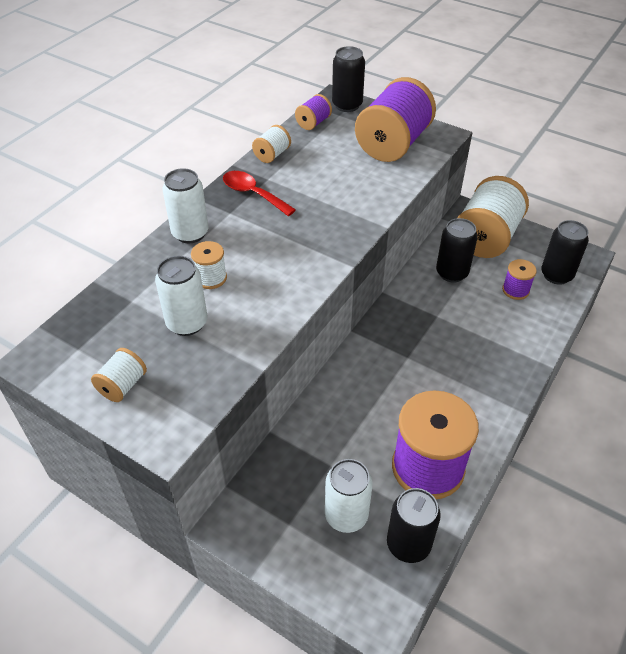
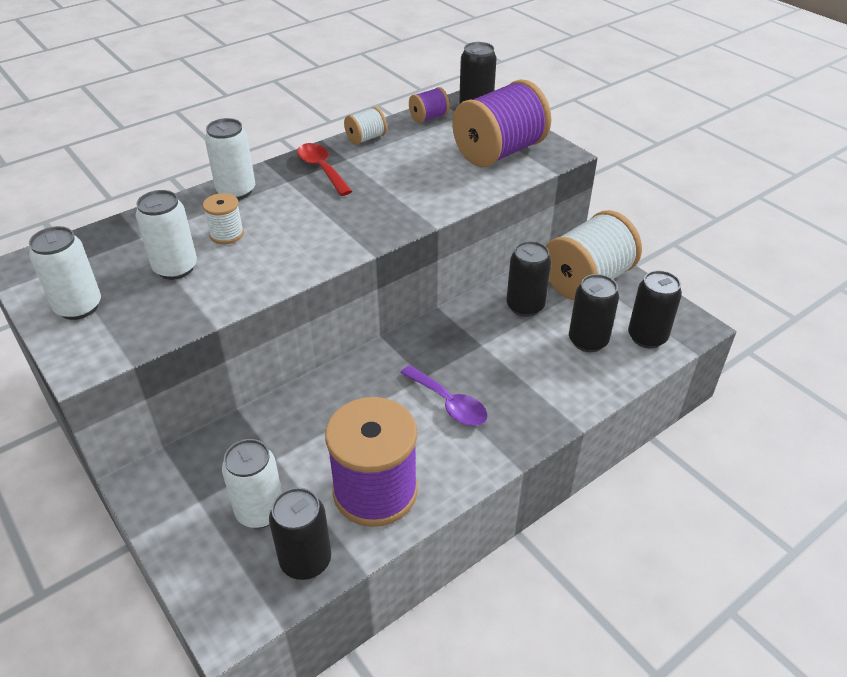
camera: 20 degrees right, 5 degrees down
white spool [91,348,147,402] -> white can [29,226,101,320]
purple spool [502,259,537,300] -> black can [569,274,619,352]
none -> purple spoon [401,365,488,426]

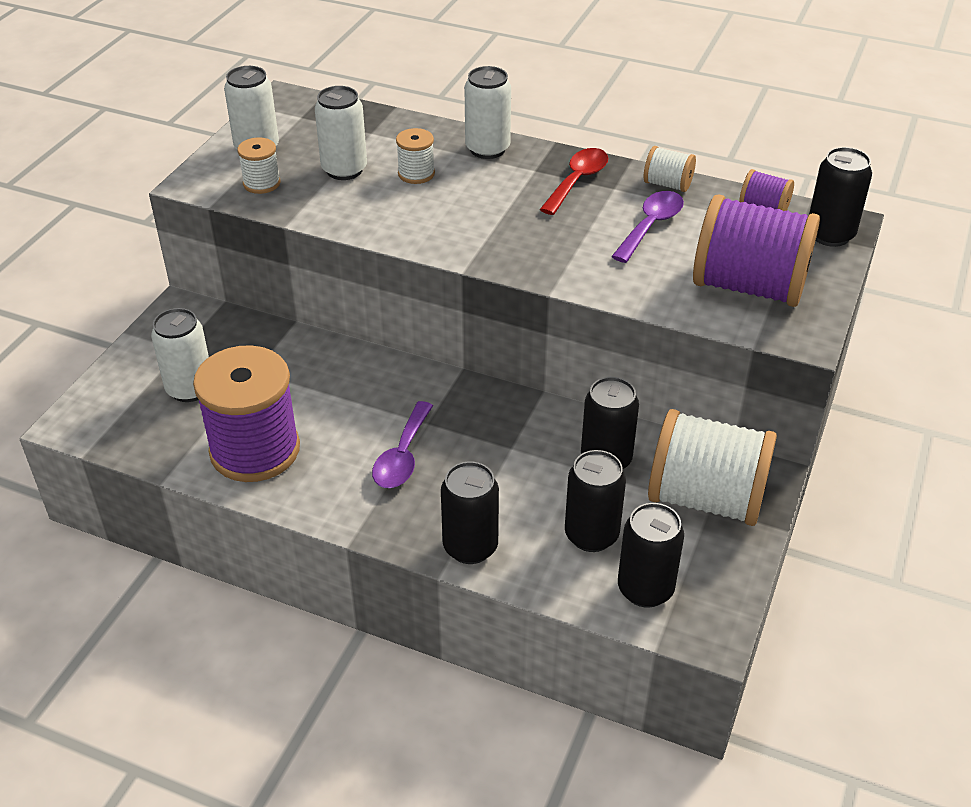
camera: 60 degrees right, 0 degrees up
black can [269,487,331,580] -> black can moved to [441,462,499,564]
none -> white spool [237,137,280,194]
none -> purple spoon [611,191,684,263]

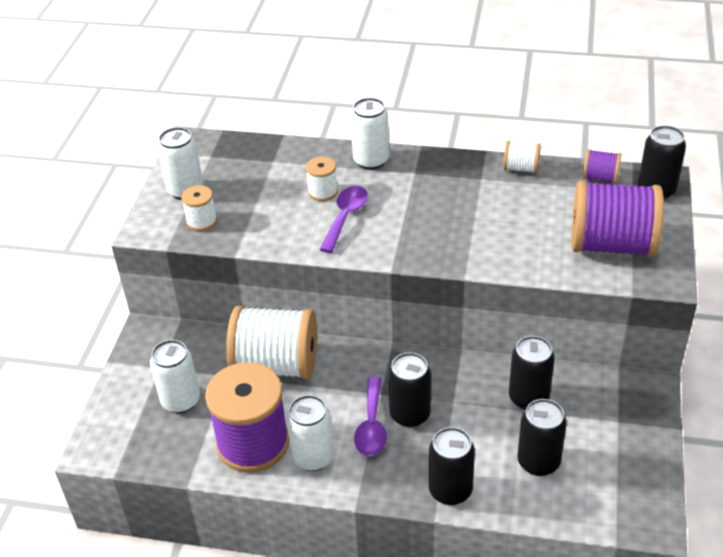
camera: 10 degrees left, 0 degrees up
white can [315,86,367,180] -> white can moved to [286,395,334,471]
red spoon [540,148,608,215] -> none
purple spoon [611,191,684,263] -> purple spoon moved to [320,186,368,253]
black can [618,503,684,608] -> black can moved to [388,353,431,428]
white spool [648,409,777,526] -> white spool moved to [226,306,317,379]

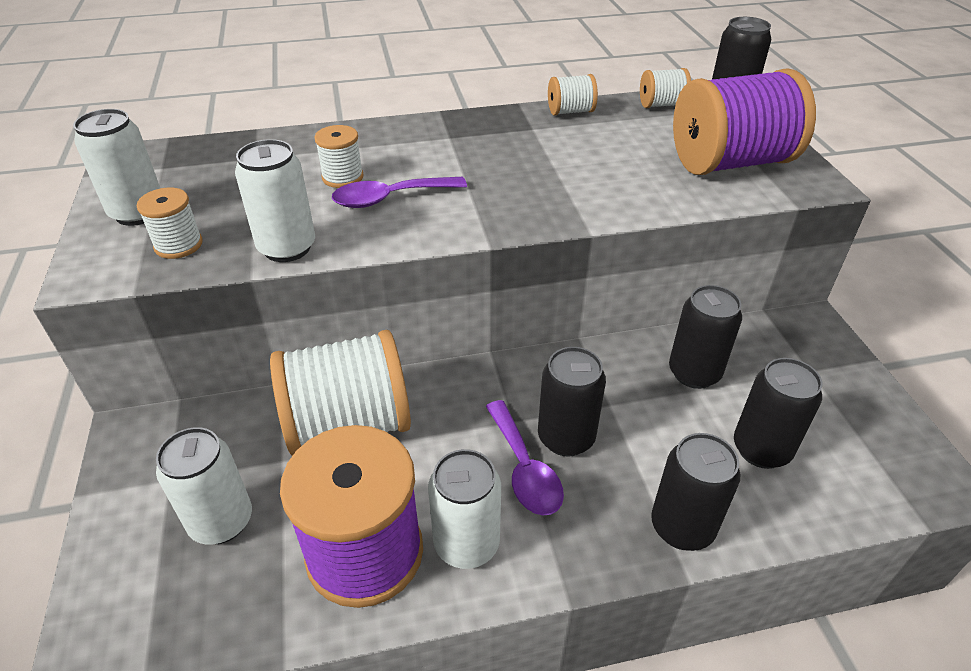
camera: 25 degrees left, 0 degrees up
purple spoon [320,186,368,253] -> purple spoon turned 105 degrees counterclockwise [332,177,467,208]
white can [351,98,389,170] -> white can moved to [235,139,315,262]
purple spool [582,149,621,183] -> white spool [640,68,691,108]

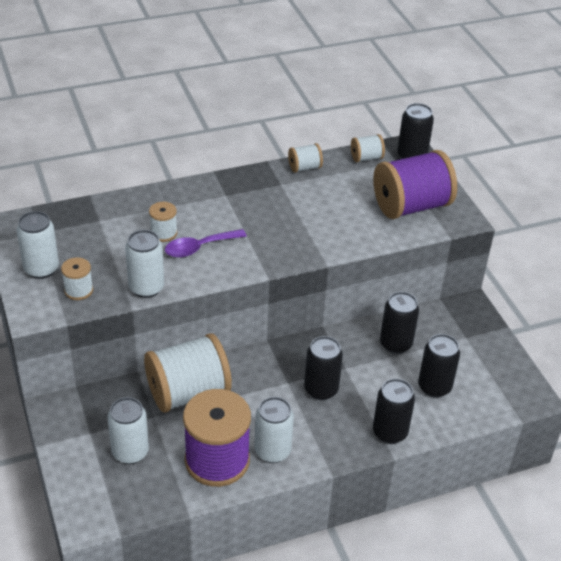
camera: 10 degrees left, 0 degrees up
purple spoon [486,400,564,516] -> none

